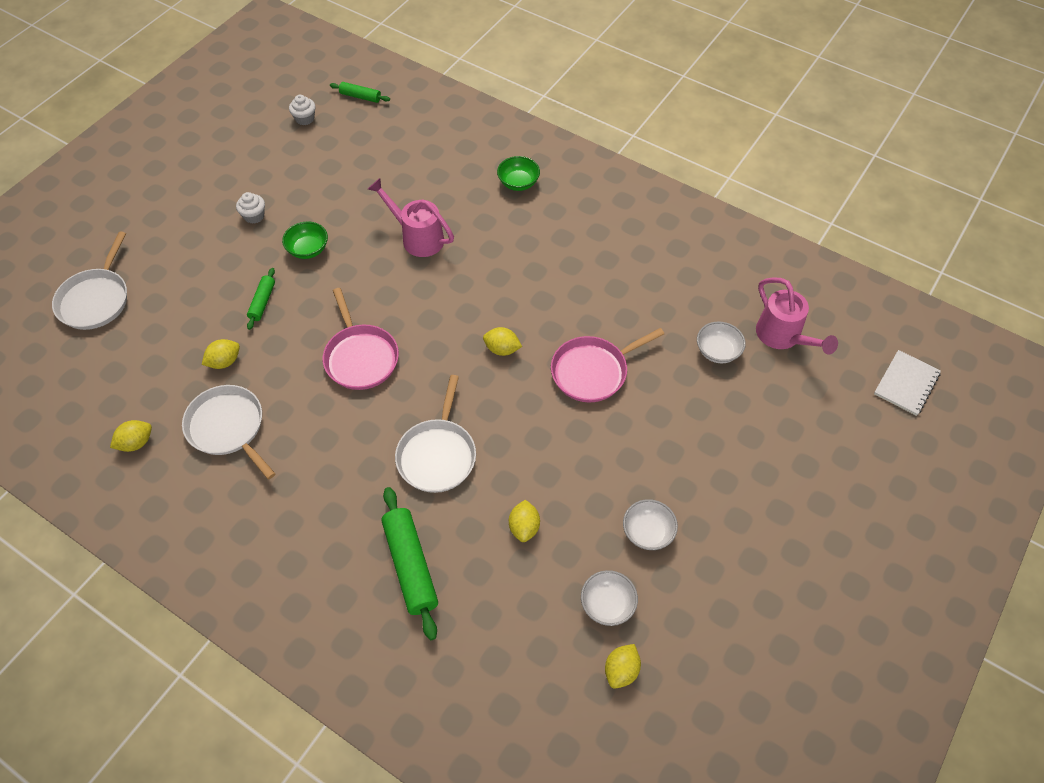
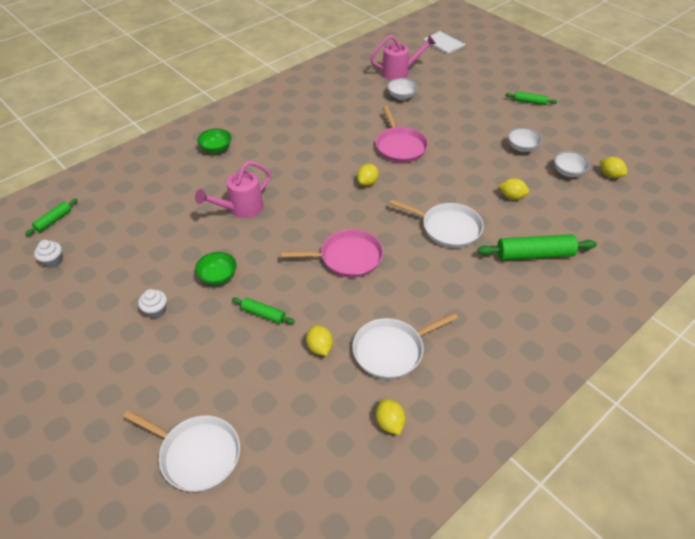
camera: 75 degrees left, 10 degrees down
none -> green rolling pin [505,91,557,105]

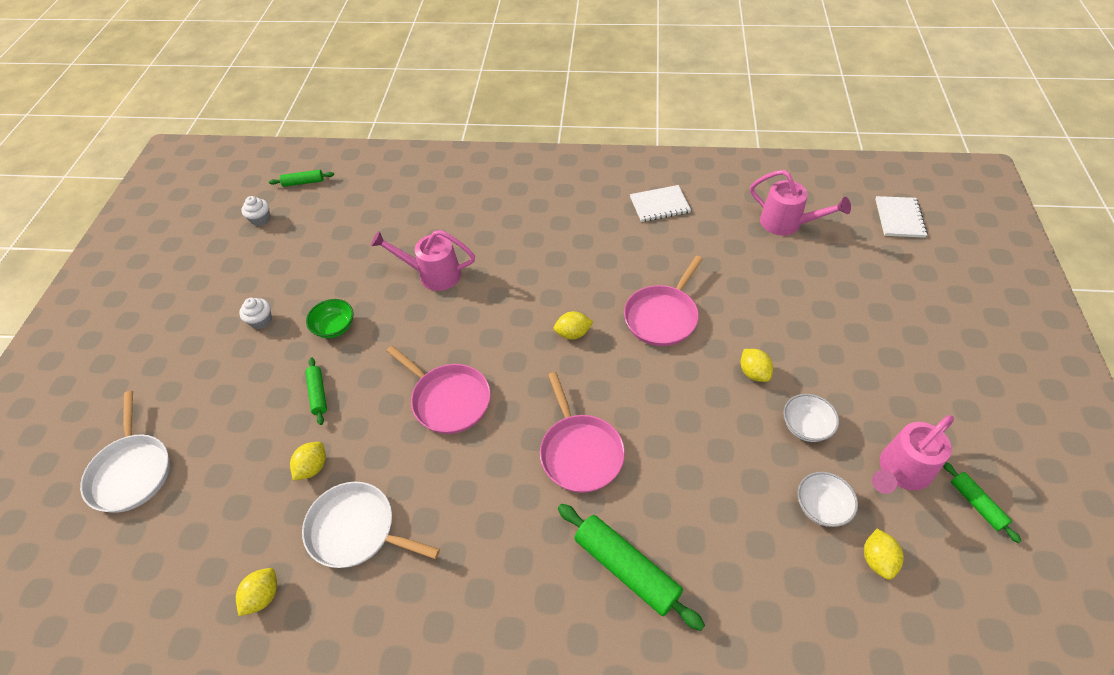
camera: 50 degrees right, 5 degrees up
green bowl [198,128,232,153] -> none
white bowl [387,78,418,100] -> none
white pan [390,199,484,248] -> pink pan [540,372,625,493]
yellow lemon [498,178,529,200] -> yellow lemon moved to [741,349,773,382]
green rolling pin [505,91,557,105] -> green rolling pin moved to [943,462,1021,543]
none -> white notebook [630,185,691,222]
none -> pink watering can [872,415,954,494]

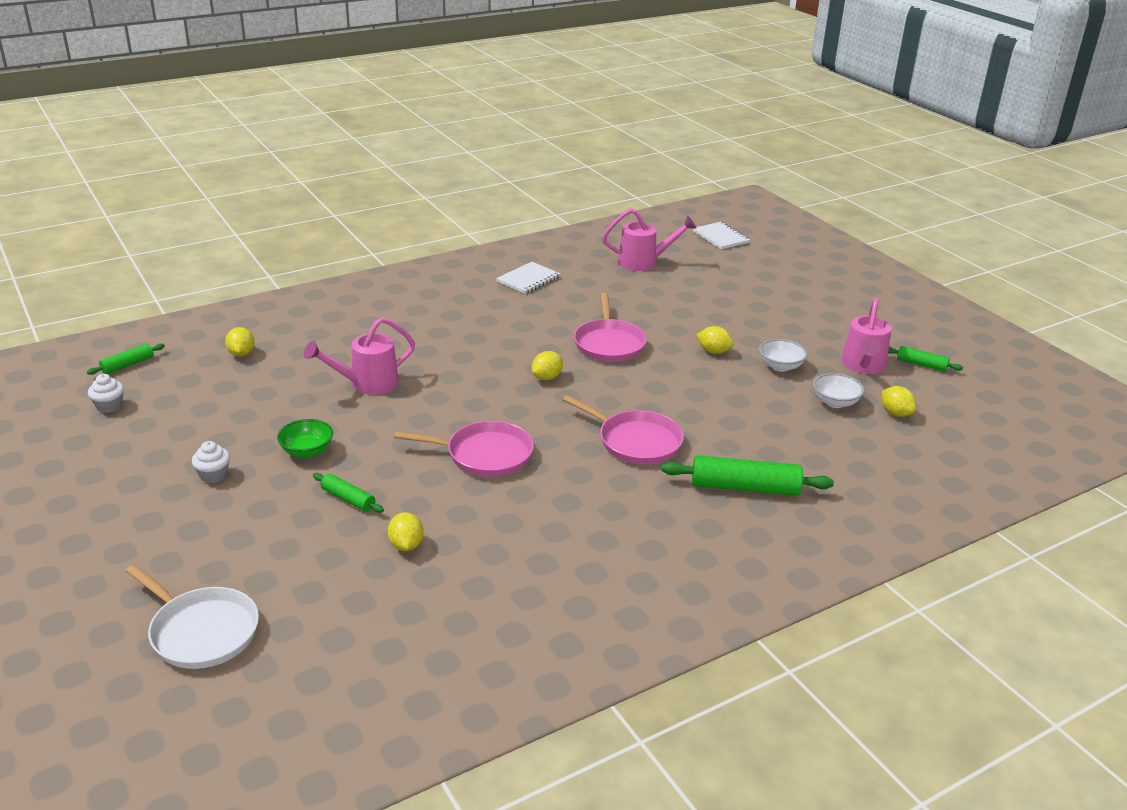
camera: 40 degrees left, 20 degrees down
yellow lemon [236,568,277,616] -> yellow lemon moved to [225,327,255,357]
white pan [302,482,440,568] -> none

